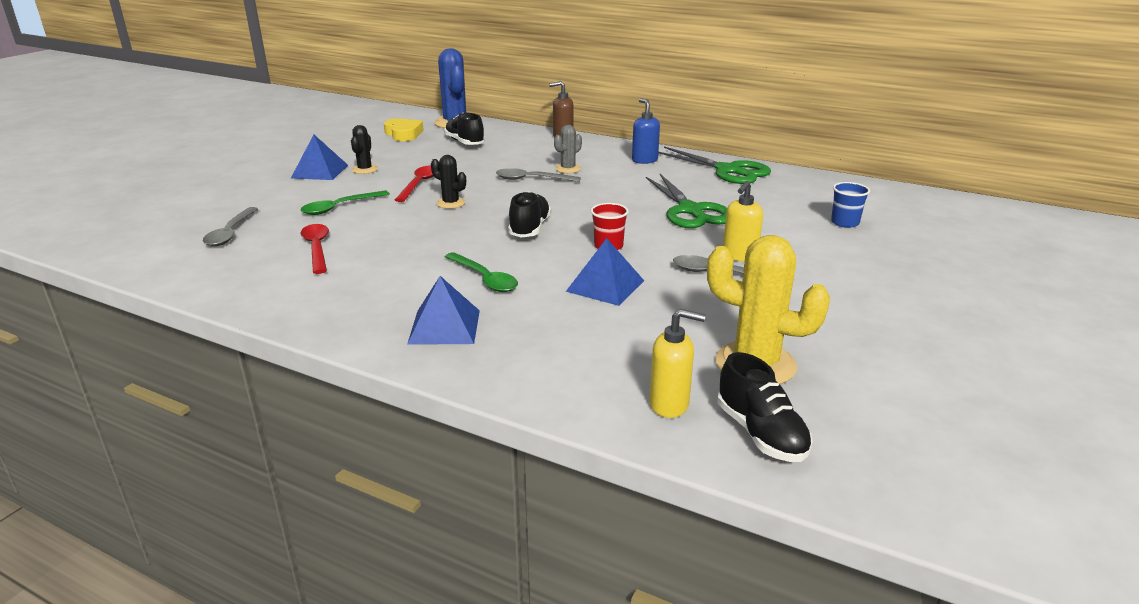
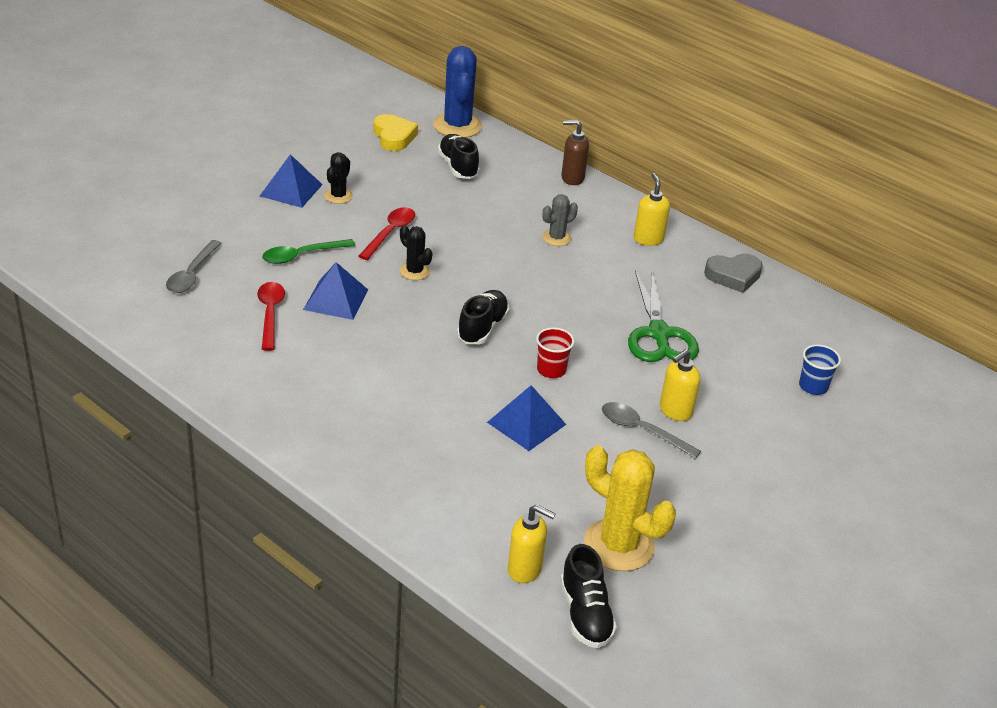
camera: 10 degrees right, 10 degrees up
blue pyramid [407,276,480,345] -> blue pyramid moved to [303,262,368,320]
green spoon [445,252,518,292] -> none
grey spoon [496,168,581,182] -> none
blue soap dispenser [632,98,660,164] -> yellow soap dispenser [634,173,670,246]
green scissors [658,146,771,184] -> grey heart [704,254,763,293]

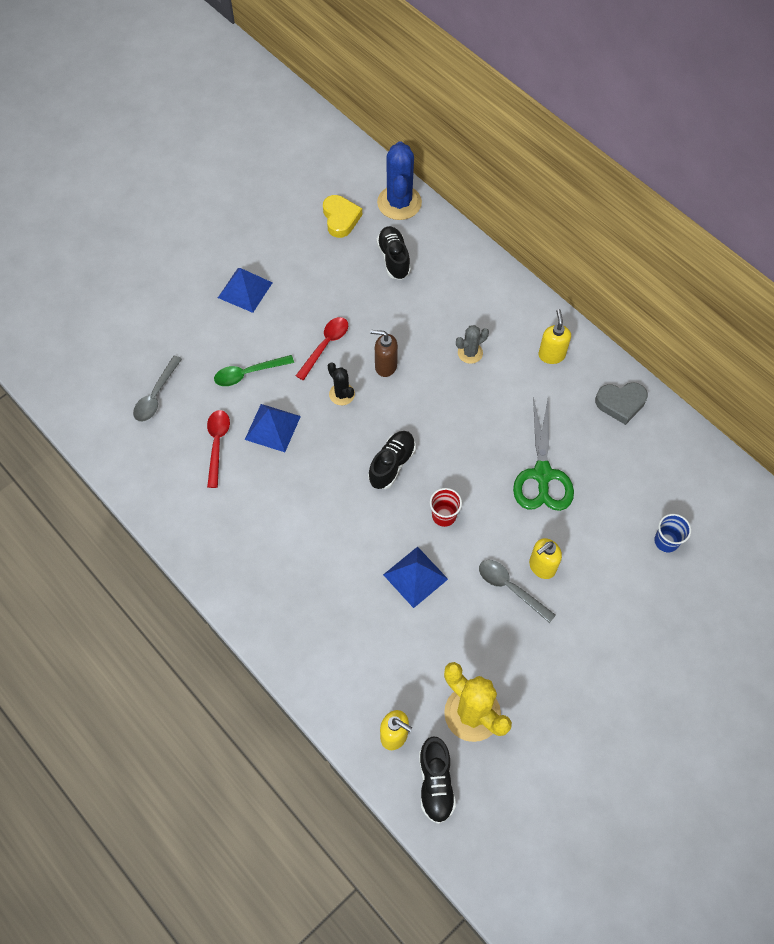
camera: 10 degrees right, 25 degrees up
black cactus [324,152,353,204] -> none
brown soap dispenser [561,120,589,185] -> brown soap dispenser moved to [370,330,398,377]

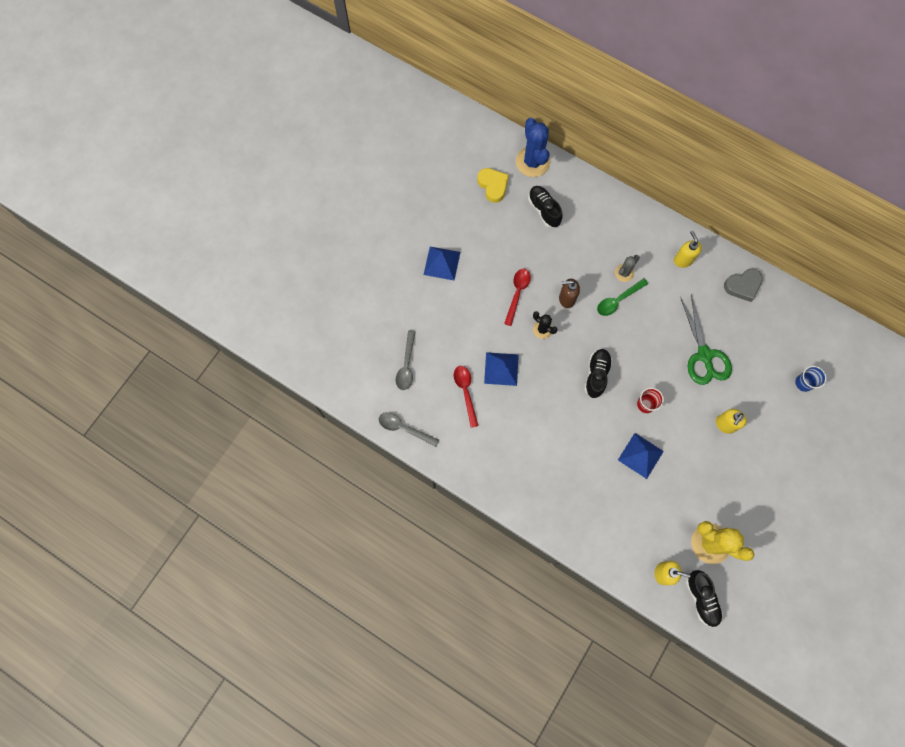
camera: 15 degrees left, 10 degrees up
green spoon [214,355,294,386] -> green spoon moved to [597,278,648,316]
grey spoon [479,560,556,623] -> grey spoon moved to [379,412,439,447]

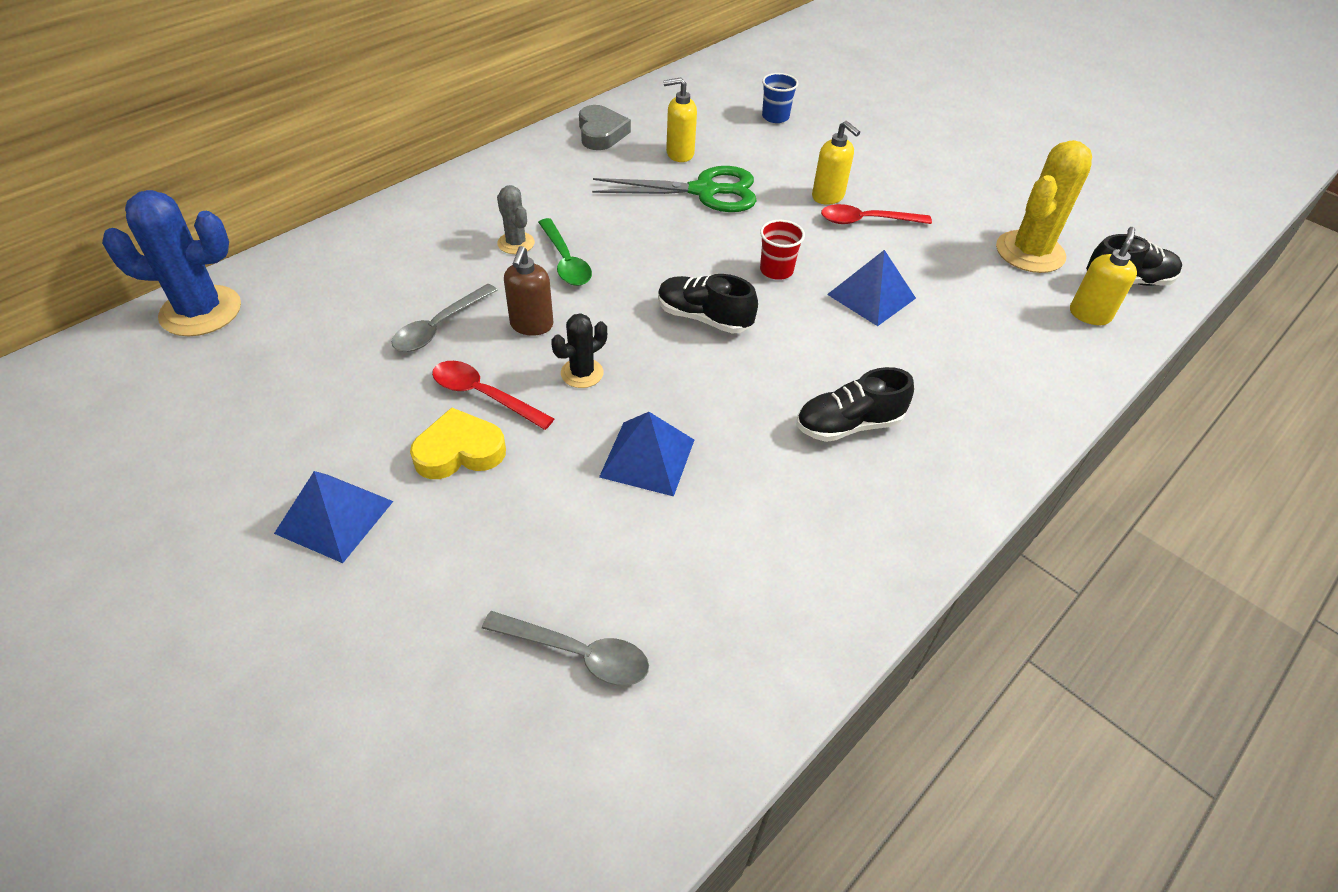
camera: 80 degrees left, 25 degrees down
grey spoon [379,412,439,447] -> grey spoon moved to [392,284,497,352]
red spoon [454,366,478,428] -> red spoon moved to [821,204,932,224]
yellow heart [477,168,509,203] -> yellow heart moved to [410,407,506,479]
black shoe [528,186,562,228] -> black shoe moved to [797,367,914,442]
yellow soap dispenser [674,231,702,268] -> yellow soap dispenser moved to [663,77,697,162]

